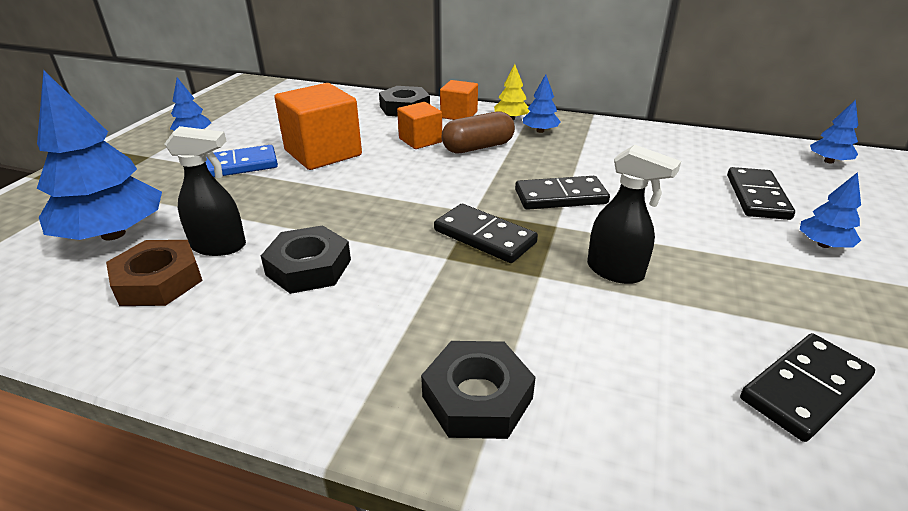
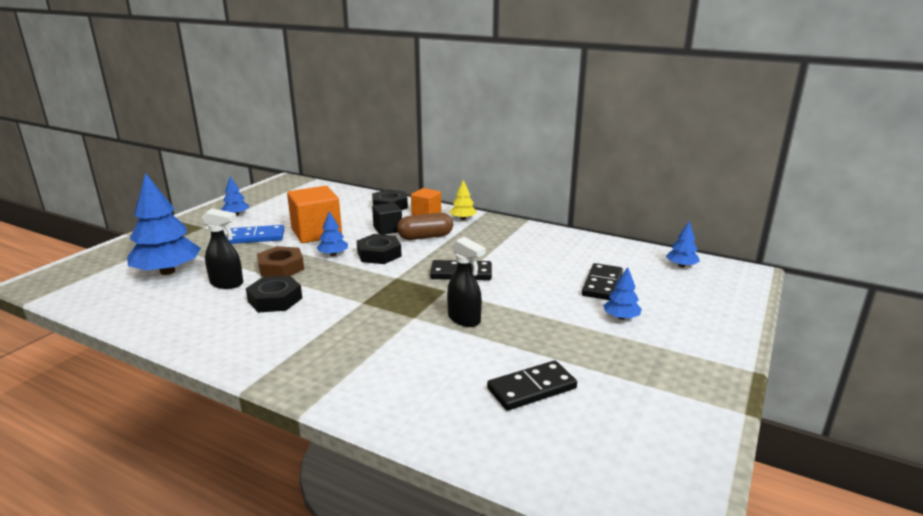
camera: 10 degrees right, 10 degrees down
brown nut [106,240,203,306] -> brown nut moved to [257,246,304,277]
orange cube [397,102,442,149] -> black cube [372,202,402,235]
black nut [421,341,536,439] -> black nut moved to [357,234,402,264]
black domino [434,204,538,263] -> none
blue tree [523,74,561,133] -> blue tree moved to [317,211,348,256]

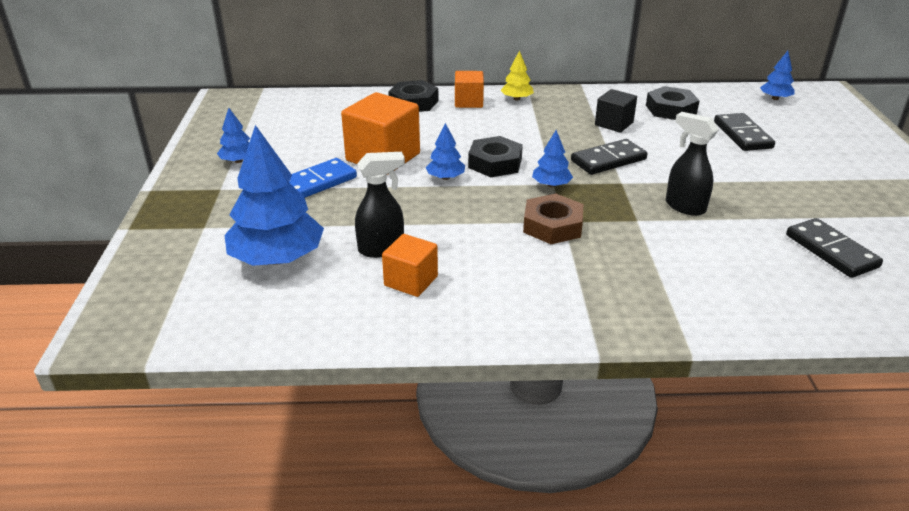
camera: 30 degrees left, 10 degrees up
black nut [246,275,302,313] -> black nut moved to [646,86,700,120]
brown nut [257,246,304,277] -> brown nut moved to [523,194,583,244]
black cube [372,202,402,235] -> black cube moved to [595,89,637,133]
brown capsule [397,213,453,240] -> none
black spray bottle [447,237,486,327] -> black spray bottle turned 150 degrees counterclockwise [666,112,719,216]
black domino [487,361,577,411] -> black domino turned 60 degrees counterclockwise [786,218,883,278]
blue tree [603,267,642,320] -> blue tree moved to [532,130,573,187]
none -> orange cube [382,234,438,297]

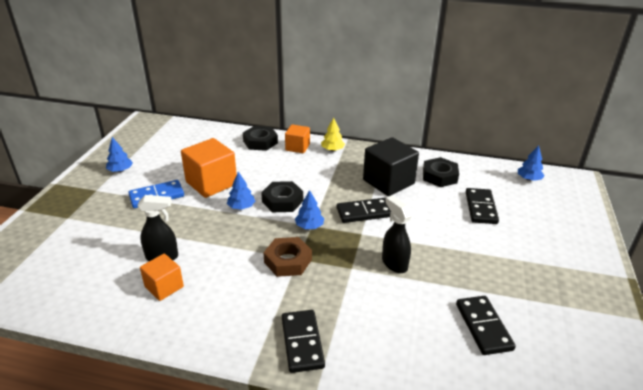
camera: 15 degrees right, 0 degrees up
blue tree [224,125,324,266] -> none
black cube [595,89,637,133] -> black cube [363,137,419,196], size x1.72
none -> black domino [282,310,325,373]

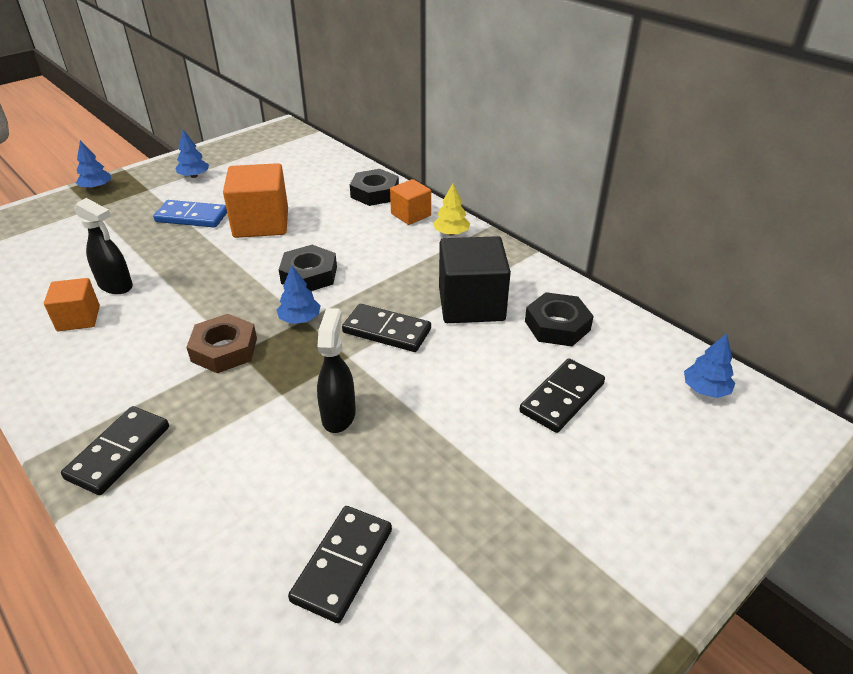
camera: 35 degrees right, 5 degrees up
blue tree [227,172,255,210] -> blue tree moved to [76,140,111,190]

